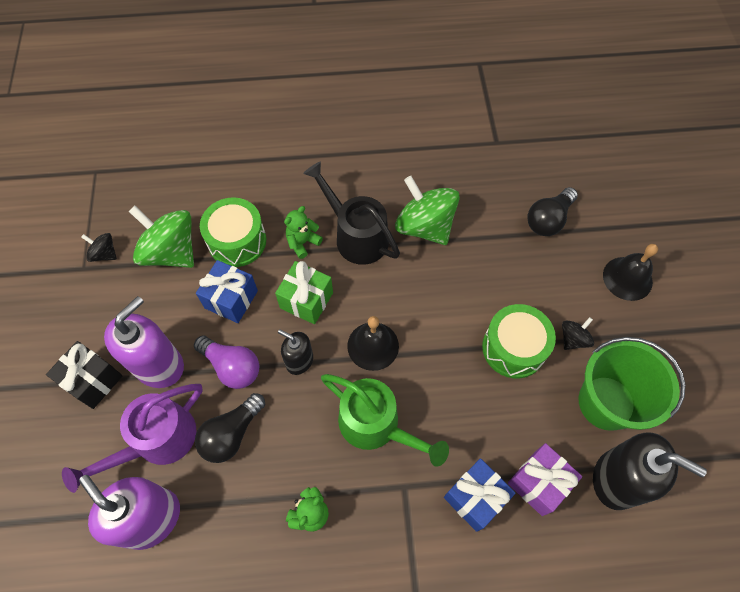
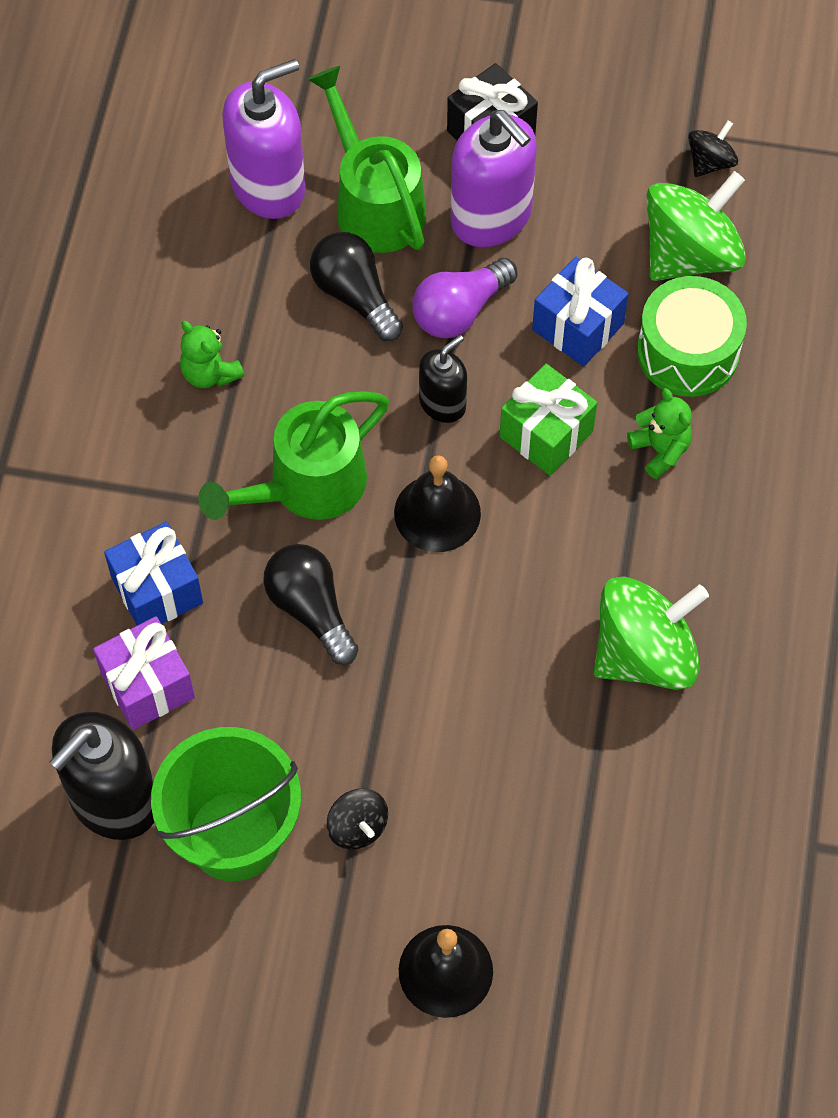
camera: 105 degrees right, 0 degrees up
purple watering can [62,384,203,493] -> green watering can [308,66,426,253]
black watering can [303,161,400,265] -> none
green drum [482,304,556,378] -> none
black light bulb [527,187,578,236] -> black light bulb moved to [263,544,359,665]

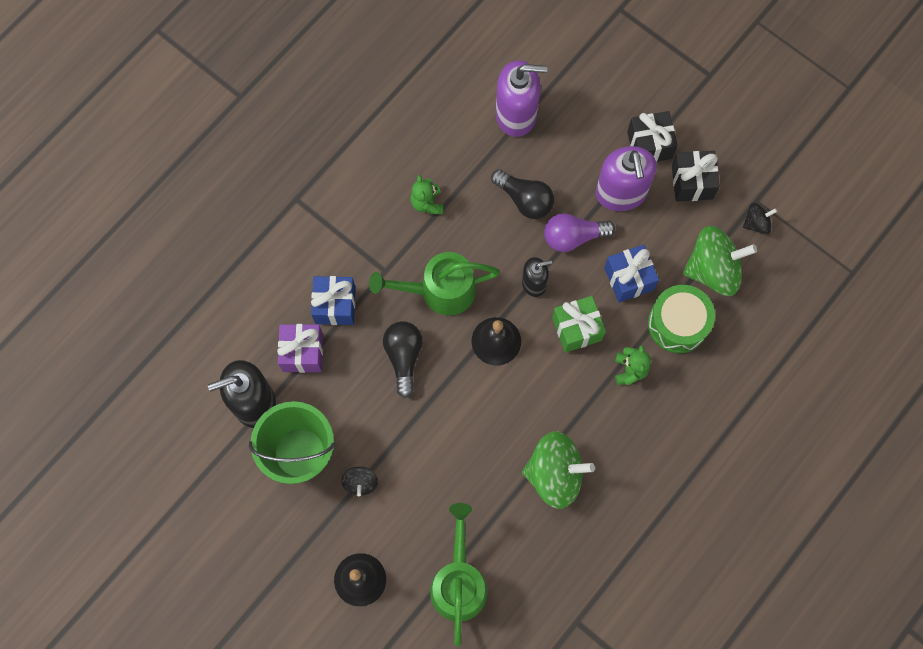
camera: 30 degrees right, 10 degrees up
green watering can [308,66,426,253] -> green watering can moved to [430,503,488,646]
black light bulb [310,232,403,341] -> black light bulb turned 135 degrees clockwise [491,169,554,219]
none -> black gift [672,151,720,202]

